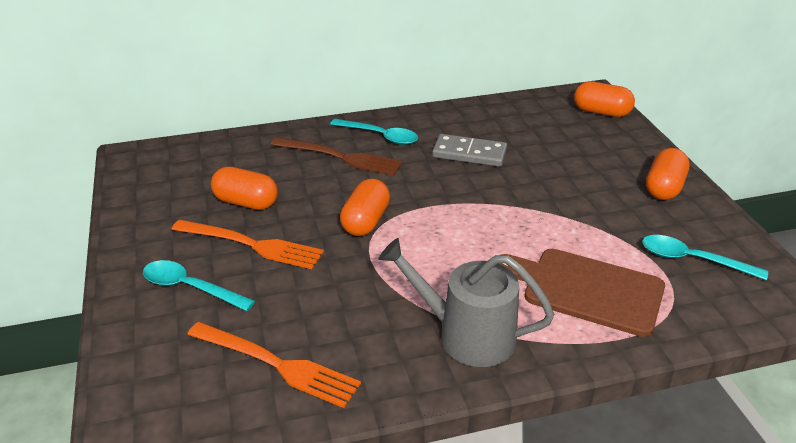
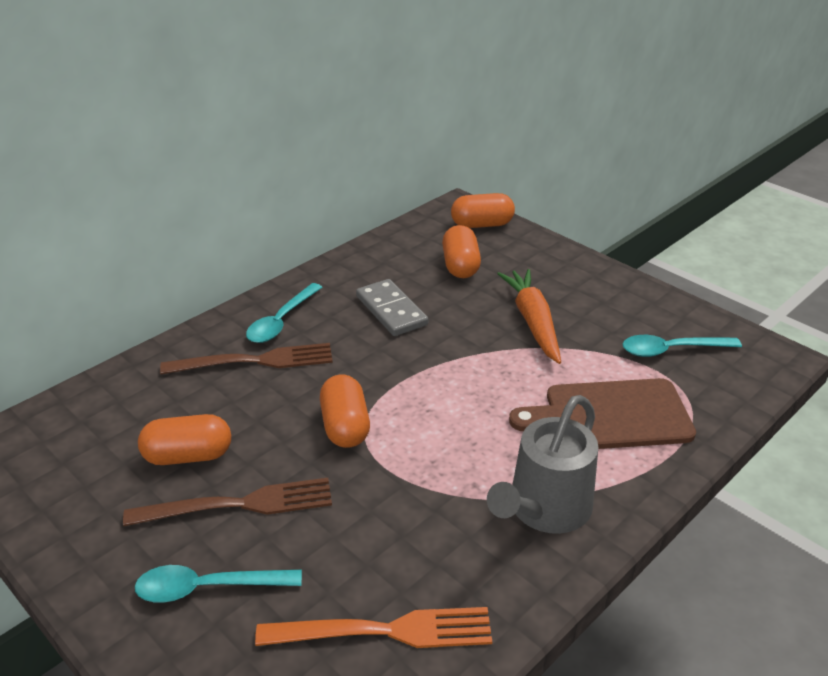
camera: 30 degrees left, 0 degrees up
orange fork [171,220,324,269] -> brown fork [123,478,332,526]
turquoise spoon [330,119,418,145] -> turquoise spoon turned 120 degrees clockwise [246,283,322,343]
grey watering can [378,238,554,367] -> grey watering can turned 45 degrees counterclockwise [487,395,598,534]
grey domino [432,134,507,167] -> grey domino turned 75 degrees clockwise [356,279,428,336]
orange capsule [646,148,690,200] -> orange capsule moved to [442,225,481,278]
none -> orange carrot [497,269,561,364]

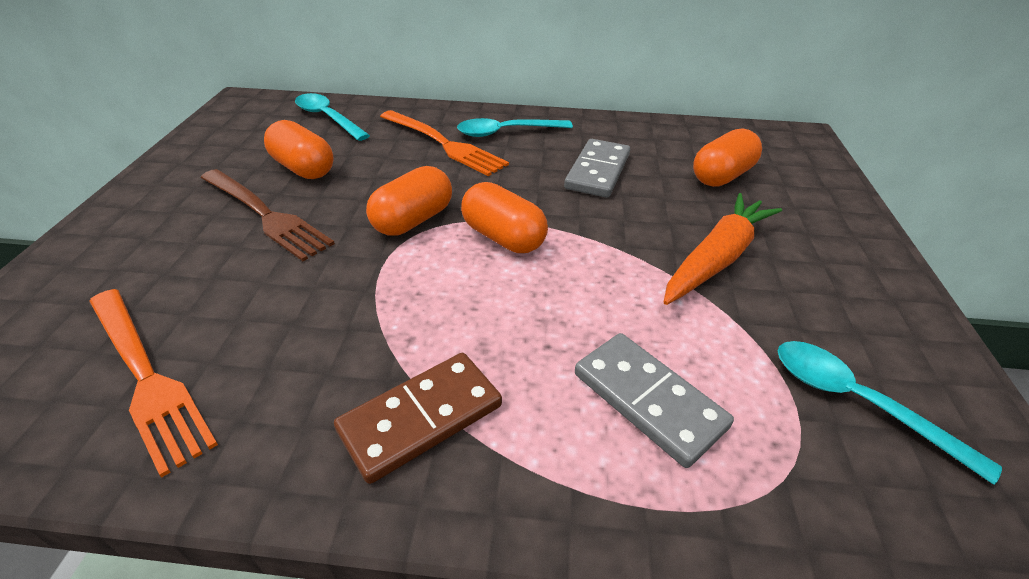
camera: 50 degrees right, 5 degrees up
turquoise spoon [135,565,302,603] -> turquoise spoon moved to [295,93,370,141]
brown fork [160,343,333,375] -> orange fork [380,110,509,176]
orange capsule [451,193,515,228] -> orange capsule moved to [461,182,548,253]
grey watering can [487,395,598,534] -> brown domino [334,353,502,484]
brown cutting board [509,378,696,449] -> grey domino [575,333,734,468]

